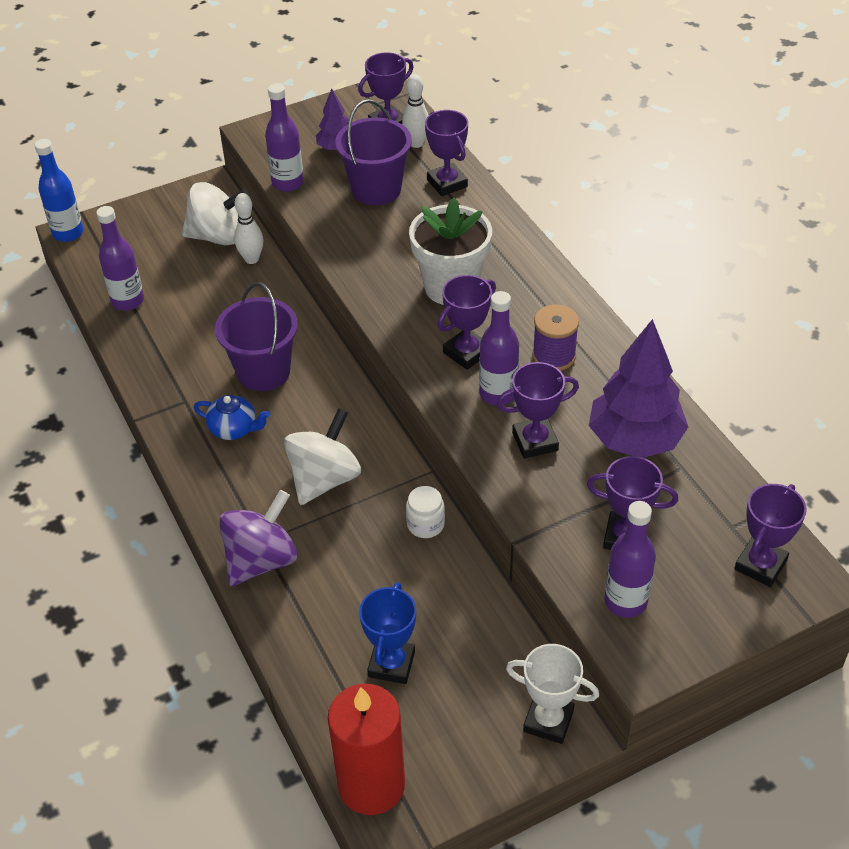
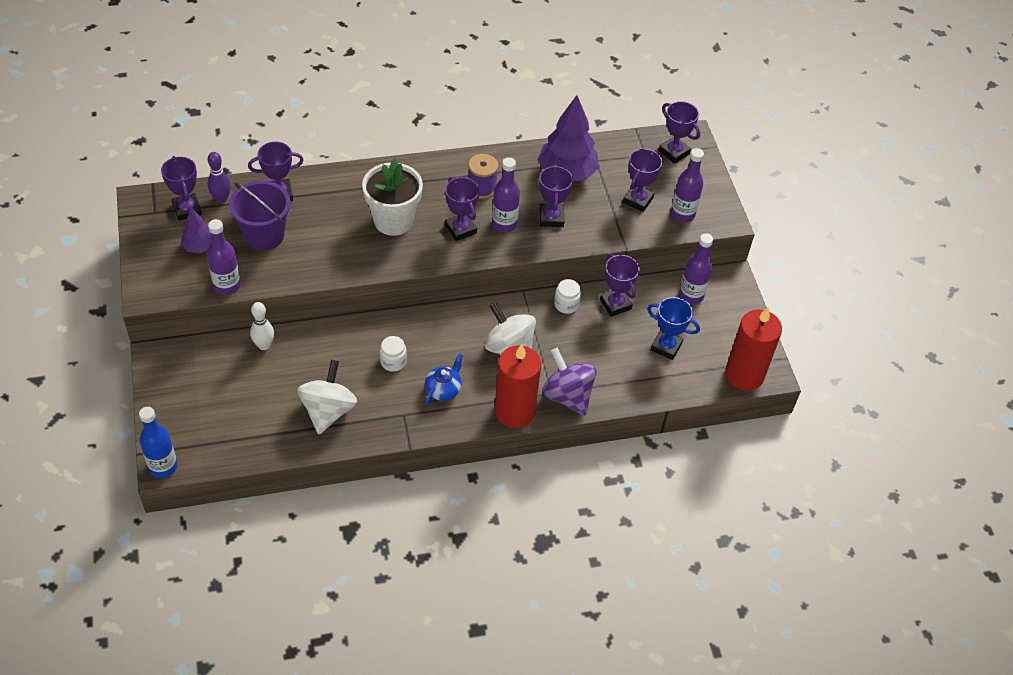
camera: 80 degrees left, 5 degrees up
purple bottle [96,206,144,311] -> purple bottle moved to [679,233,713,304]
white spinning top [182,182,249,245] -> white spinning top moved to [297,360,357,434]
purple bucket [215,282,298,391] -> white jar [380,336,407,372]
white bowling pin [402,74,429,148] -> purple bowling pin [208,152,231,203]
white trophy [506,644,599,744] -> none
none -> red candle [495,344,541,428]
none -> purple trophy [600,254,640,317]

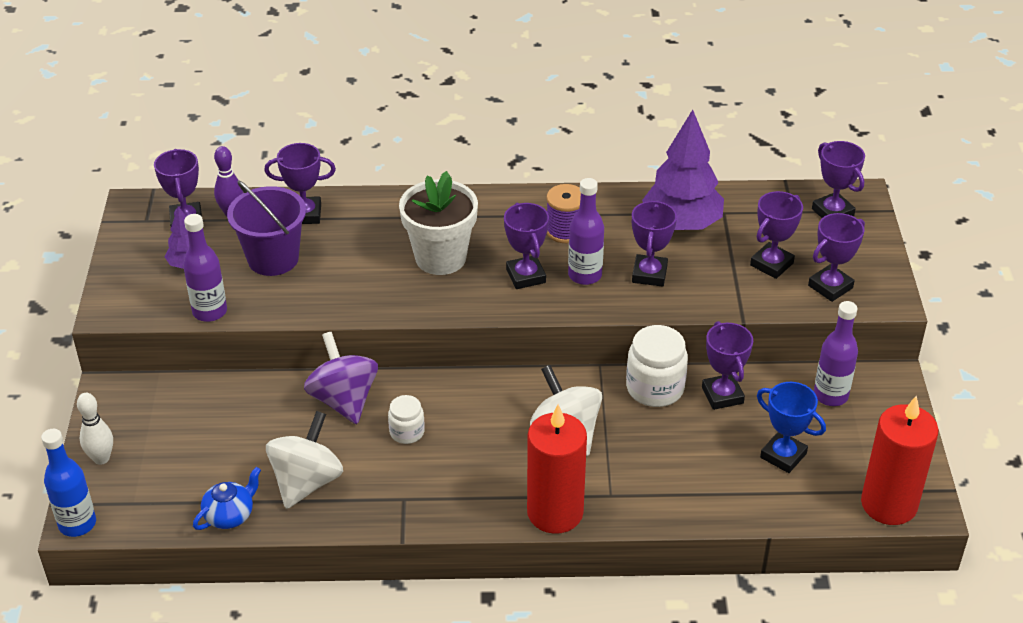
camera: 15 degrees right, 10 degrees down
white bowling pin [250,302,274,350] -> white bowling pin moved to [77,393,113,465]
blue teapot [425,354,463,404] -> blue teapot moved to [193,467,261,530]
purple spinning top [542,348,597,416] -> purple spinning top moved to [304,332,378,424]
white jar [554,279,581,314] -> white jar [626,325,688,407], size x1.71
purple bottle [671,148,704,222] -> purple trophy [808,213,865,302]

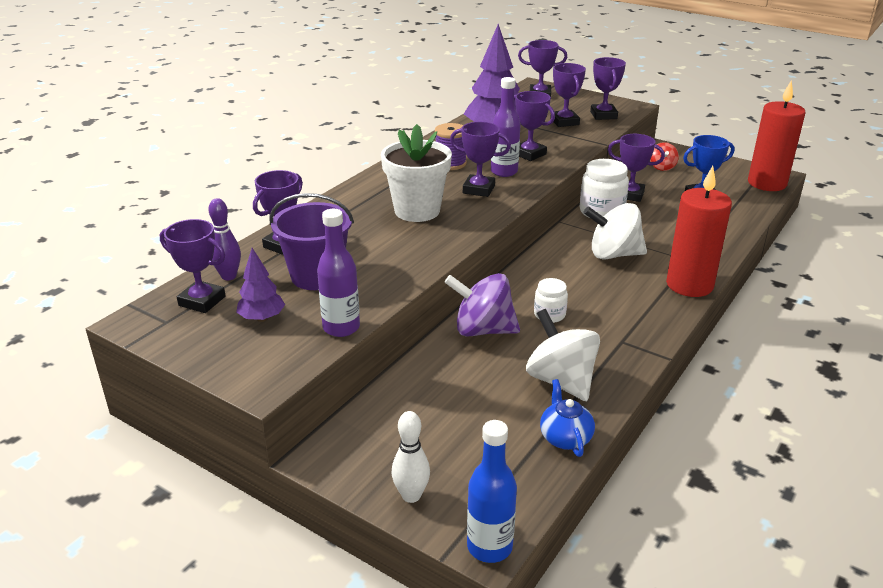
camera: 55 degrees left, 10 degrees down
purple bottle [814,301,858,406] -> red spinning top [650,142,679,171]

